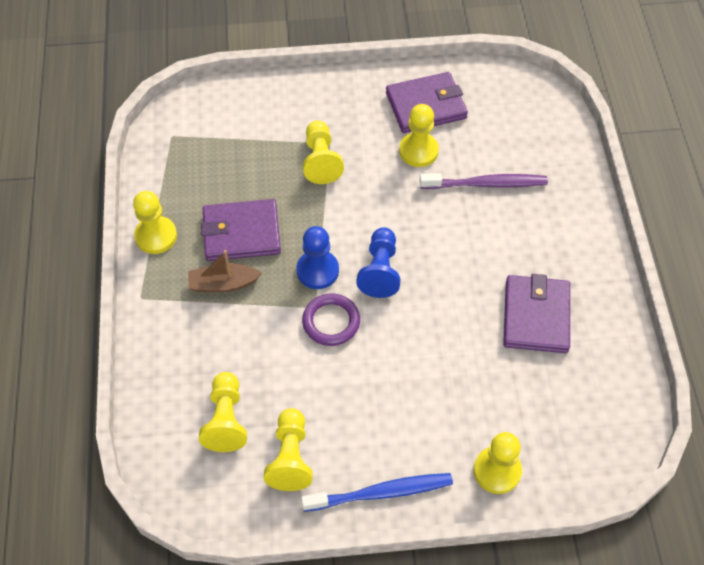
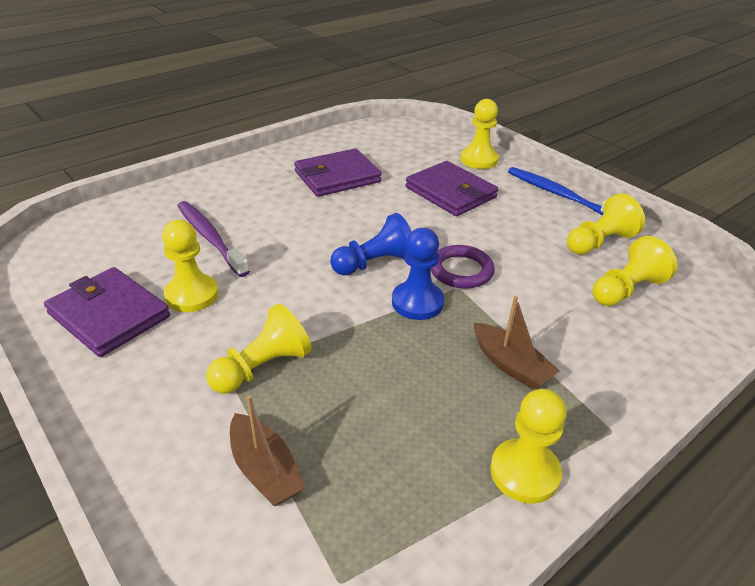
camera: 125 degrees left, 20 degrees down
purple wallet [201,199,281,261] -> purple wallet moved to [405,161,498,216]
none -> brown boat [230,395,306,506]

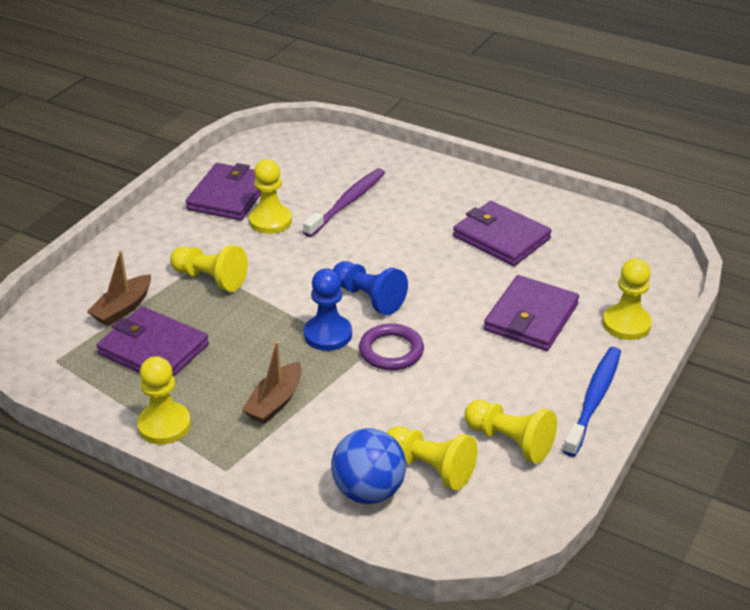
camera: 70 degrees right, 0 degrees up
none -> purple wallet [96,307,209,377]
none -> blue ball [331,428,406,504]

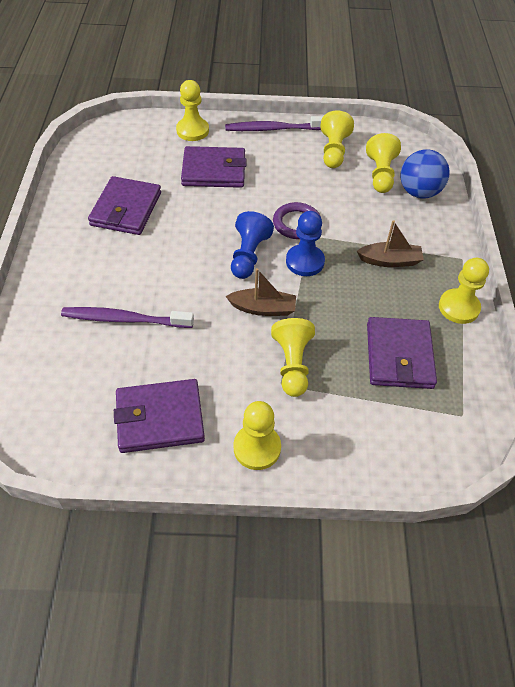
camera: 120 degrees left, 15 degrees up
brown boat [87,251,151,326] -> brown boat moved to [226,268,296,316]
yellow pawn [249,159,292,234] -> yellow pawn moved to [234,401,281,470]
blue toothbrush [563,347,621,457] -> purple toothbrush [225,116,323,131]

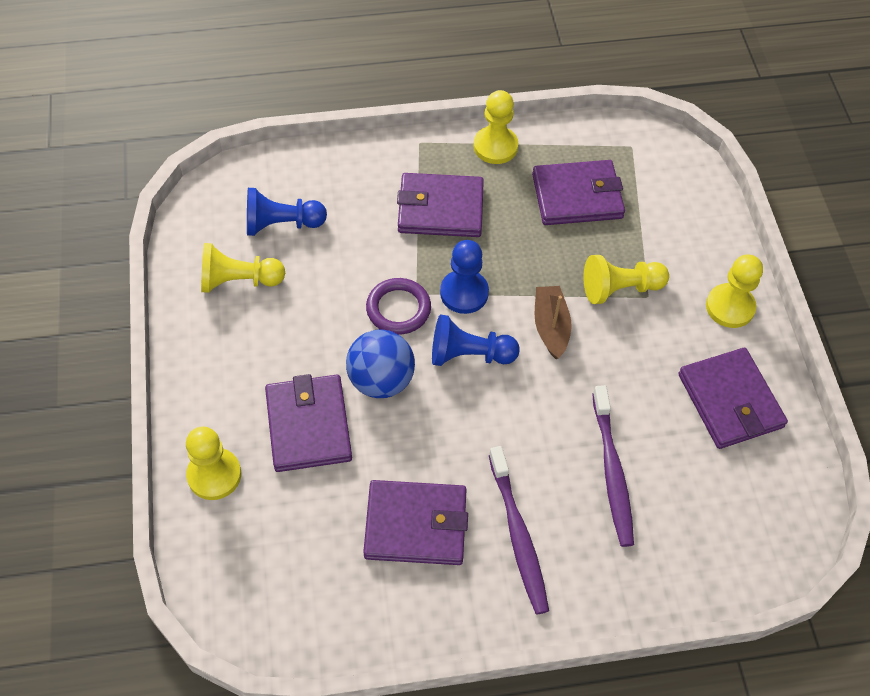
camera: 100 degrees left, 5 degrees up
purple toothbrush [225,116,323,131] -> purple toothbrush moved to [489,446,549,615]
brown boat [357,220,424,267] -> purple wallet [397,173,484,237]
yellow pawn [366,133,401,193] -> blue pawn [247,188,327,236]
blue ball [400,149,450,199] -> blue ball moved to [346,329,415,398]

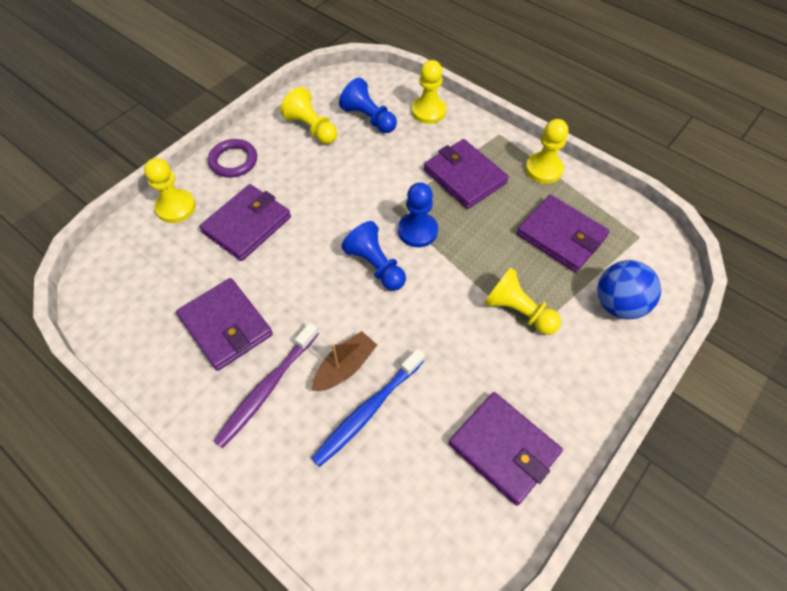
camera: 50 degrees right, 0 degrees up
blue ball [346,329,415,398] -> blue ball moved to [597,260,661,319]
purple ring [366,278,431,335] -> purple ring moved to [208,139,257,178]
brown boat [535,286,571,359] -> brown boat moved to [312,331,377,391]
purple toothbrush [592,385,634,547] -> blue toothbrush [311,349,425,467]
purple wallet [678,348,788,449] -> purple wallet turned 75 degrees counterclockwise [448,392,563,506]
yellow pawn [706,255,763,328] -> yellow pawn moved to [412,60,446,124]

